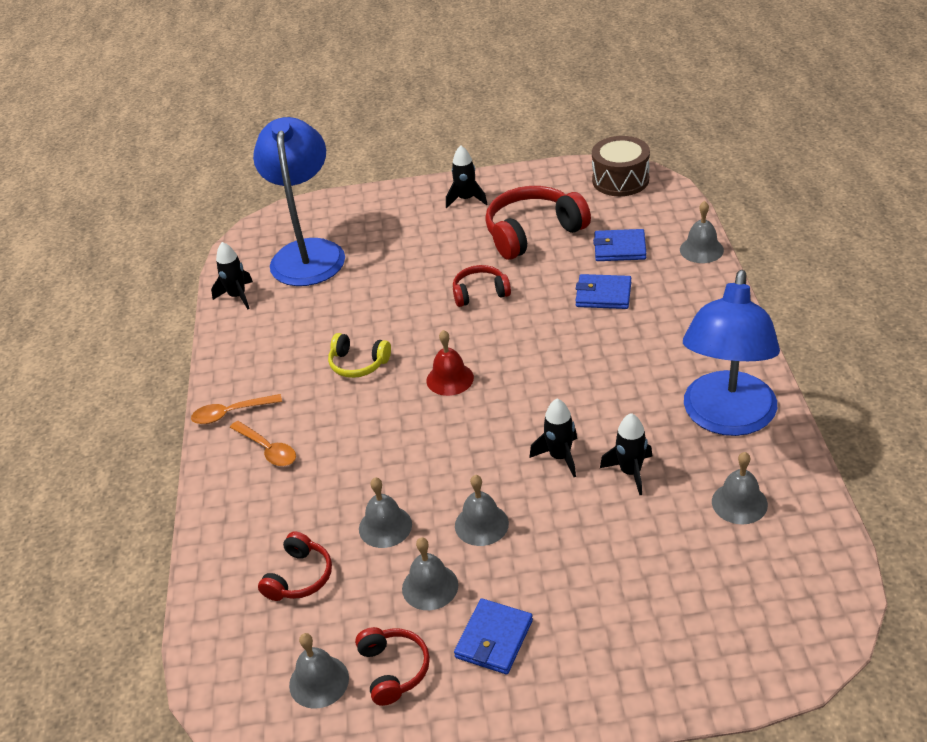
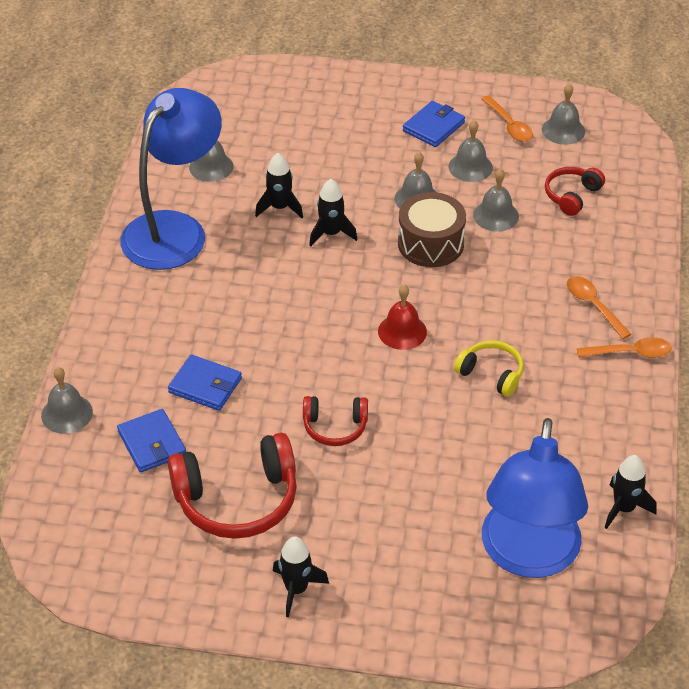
camera: 170 degrees left, 5 degrees up
red headphones [355,627,430,706] -> orange spoon [481,96,533,142]
brown drum [592,136,650,196] -> brown drum moved to [398,192,466,267]
blue wallet [593,229,646,261] -> blue wallet turned 45 degrees clockwise [117,409,186,472]

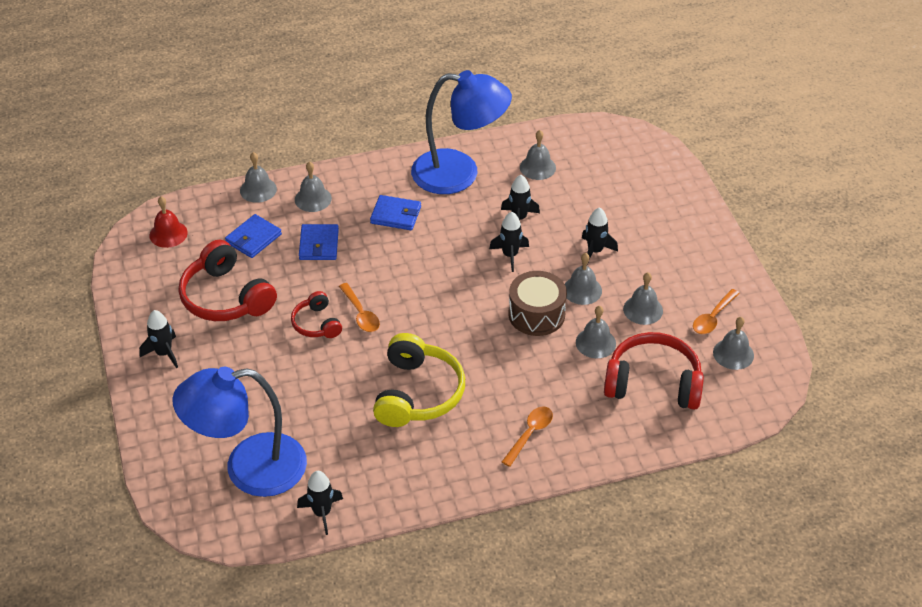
camera: 65 degrees right, 0 degrees up
red bell [378,285,427,350] -> red bell moved to [150,197,188,248]
blue wallet [403,101,465,147] -> blue wallet moved to [370,195,421,230]
yellow headphones [454,340,524,397] -> yellow headphones [373,333,465,427], size x1.82
red headphones [545,167,605,216] -> red headphones [604,332,704,410], size x1.82
orange spoon [577,337,671,358] -> orange spoon moved to [339,283,380,332]
none -> grey bell [295,161,332,212]
none -> black rocket [582,207,618,264]

